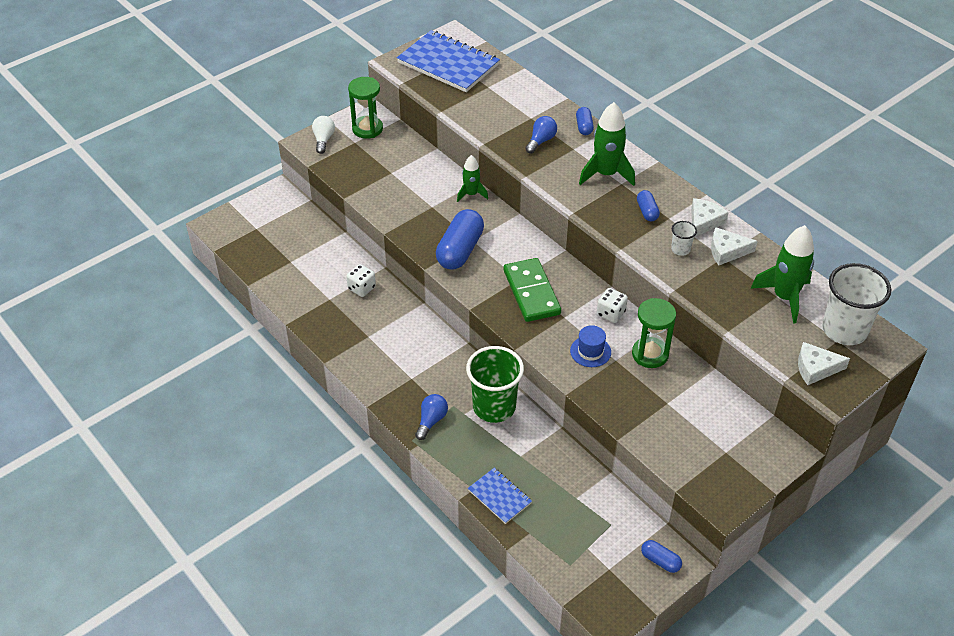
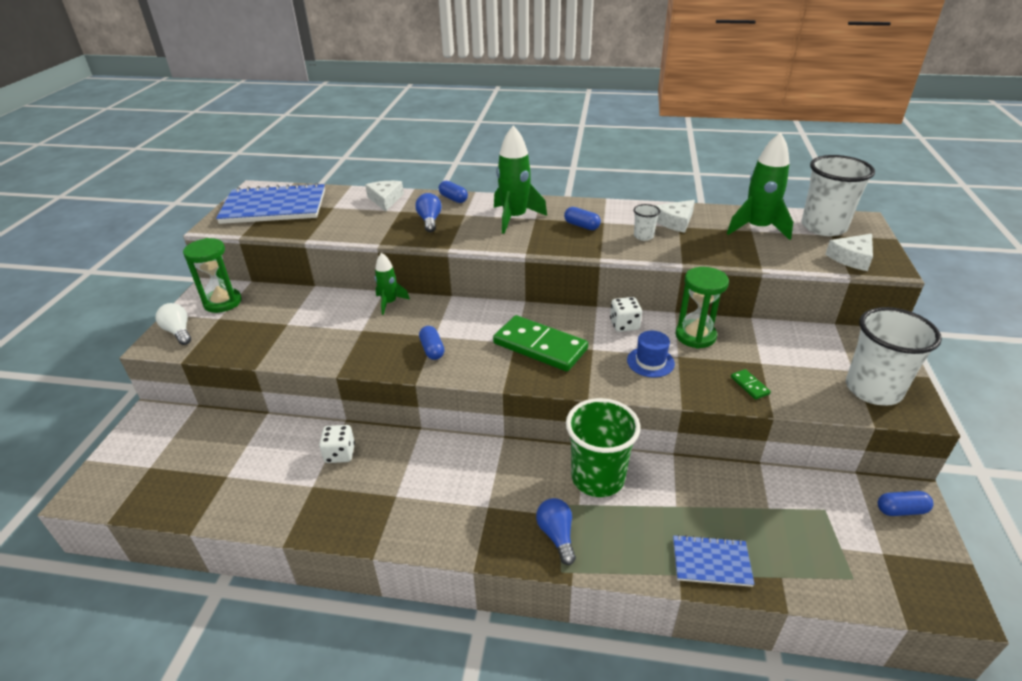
camera: 40 degrees left, 10 degrees down
blue capsule [436,209,484,270] -> blue capsule [419,326,444,360], size x0.50
white cheese [691,198,729,237] -> white cheese moved to [365,181,404,212]
none -> green domino [731,369,771,400]
none -> white cup [846,307,942,406]

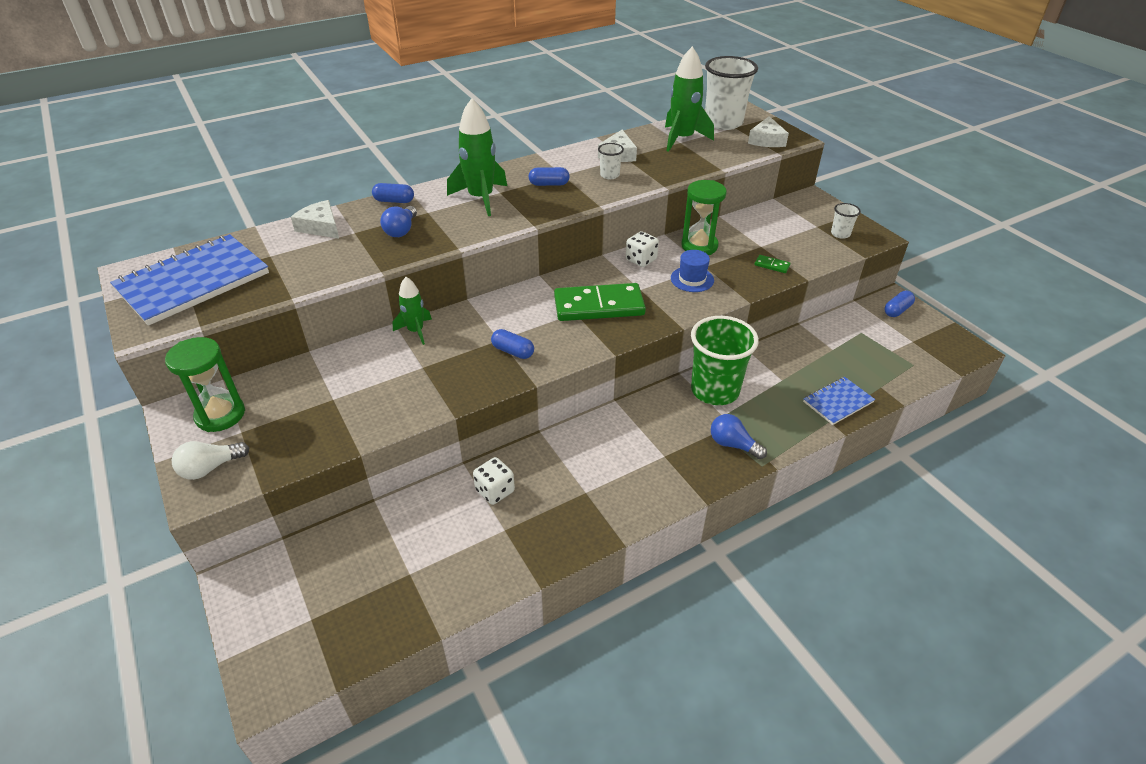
camera: 40 degrees left, 5 degrees up
white light bulb [156,303,191,345] -> white light bulb turned 45 degrees counterclockwise [172,441,249,480]
blue light bulb [415,193,442,232] -> blue light bulb turned 120 degrees counterclockwise [380,206,417,237]
white cup [846,307,942,406] -> white cup [831,203,861,239], size x0.45

